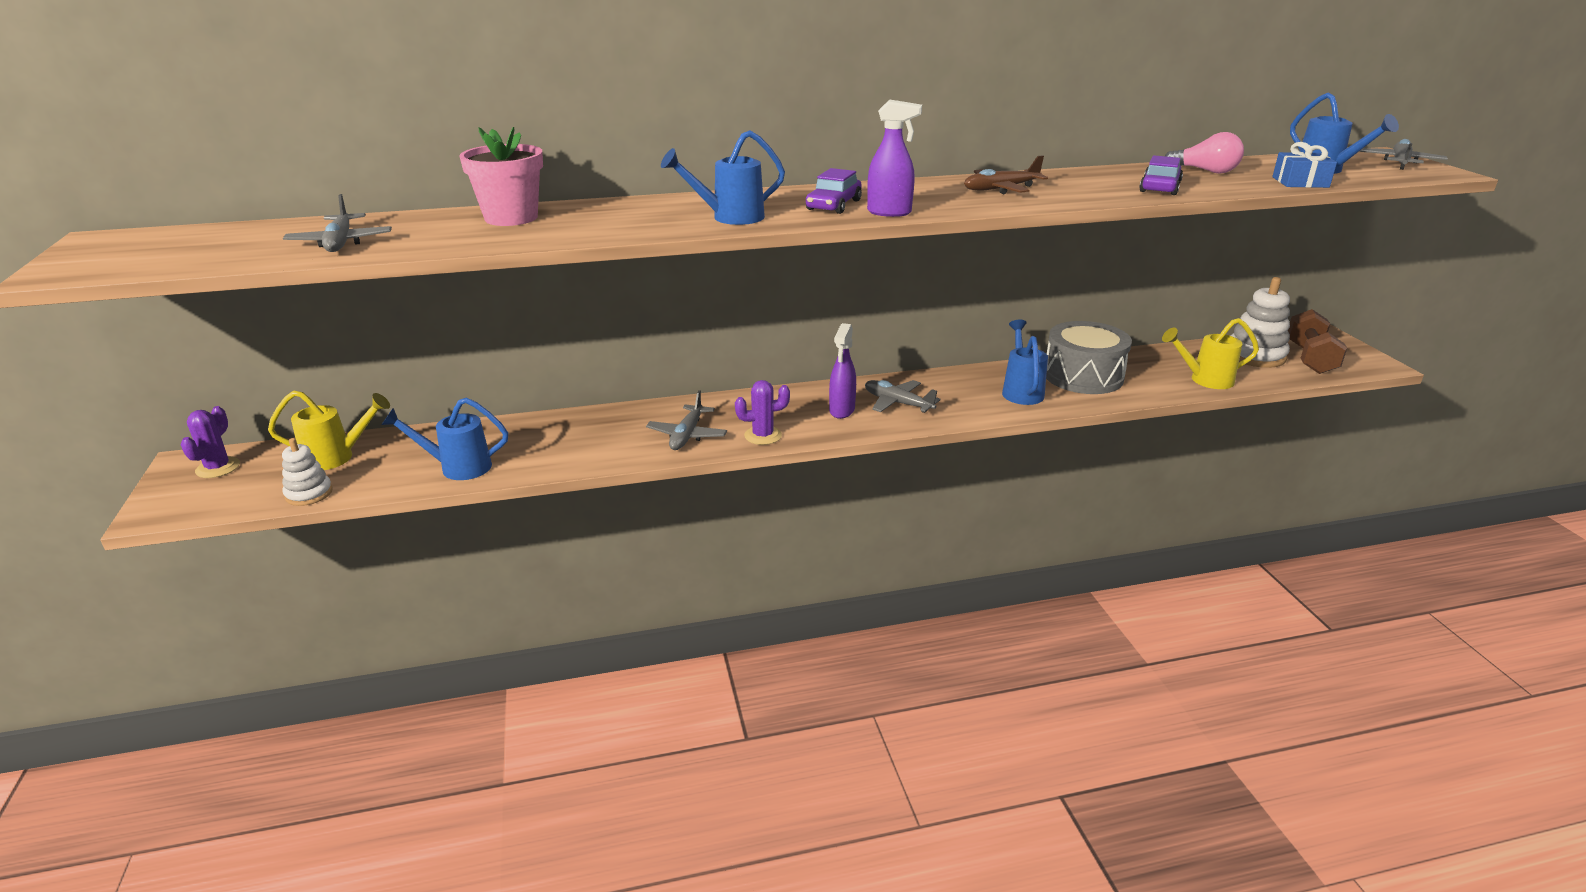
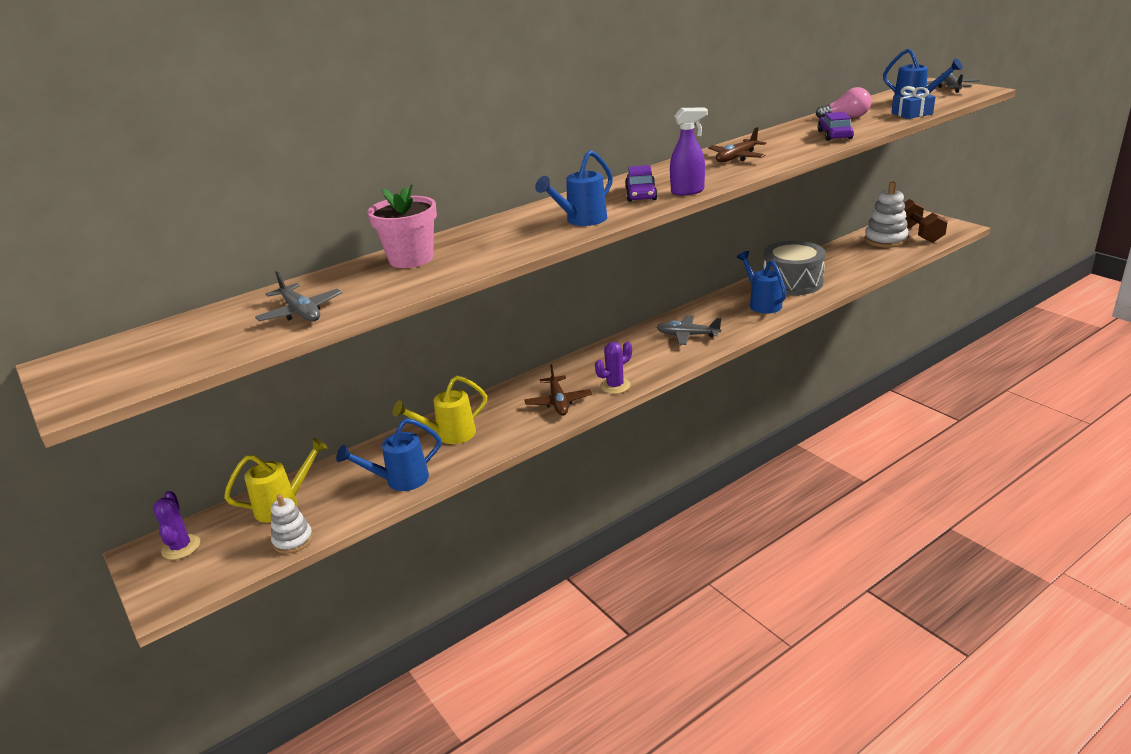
camera: 20 degrees left, 0 degrees up
grey plane [646,390,727,450] -> brown plane [525,364,592,416]
purple spray bottle [829,323,856,419] -> none
yellow watering can [1162,318,1259,389] -> yellow watering can moved to [393,376,487,444]

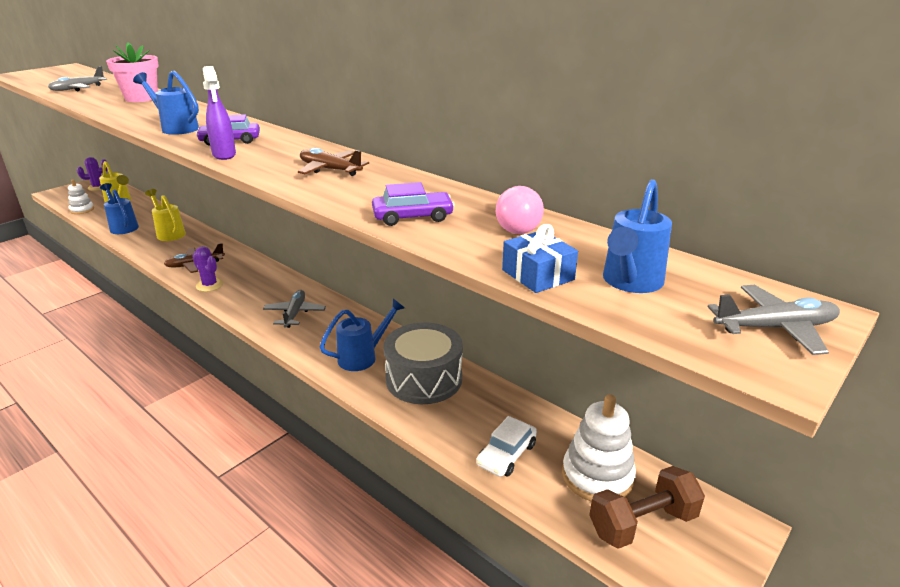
camera: 75 degrees right, 0 degrees up
none -> white car [476,416,537,477]

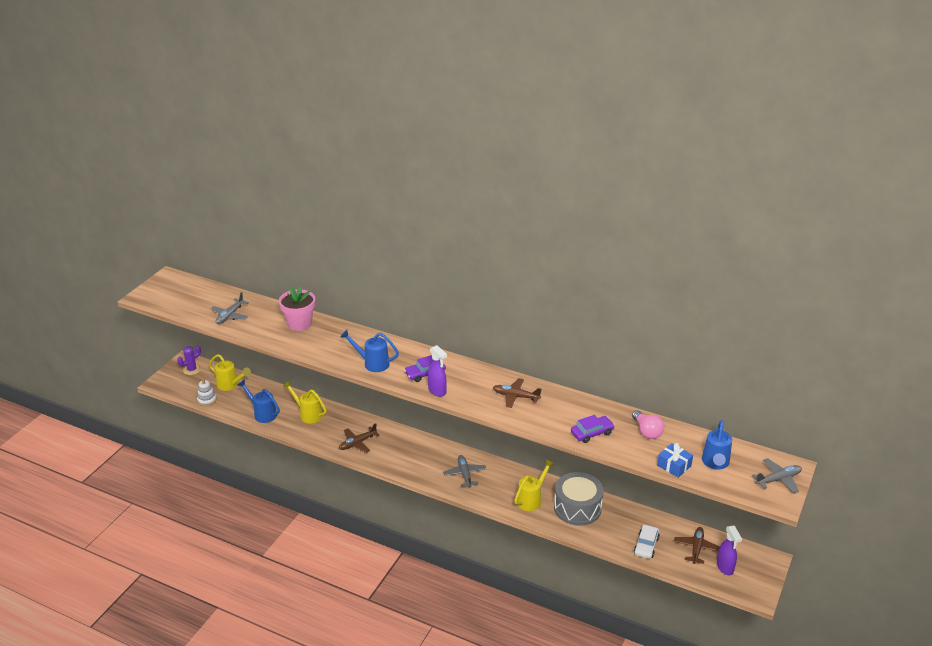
camera: 15 degrees left, 5 degrees up
purple cactus [192,246,224,292] -> none
blue watering can [320,298,405,371] -> yellow watering can [514,459,554,511]
white stacking toy [562,394,636,502] -> brown plane [674,527,720,564]
brown dumbbell [589,466,705,549] -> purple spray bottle [717,526,742,575]

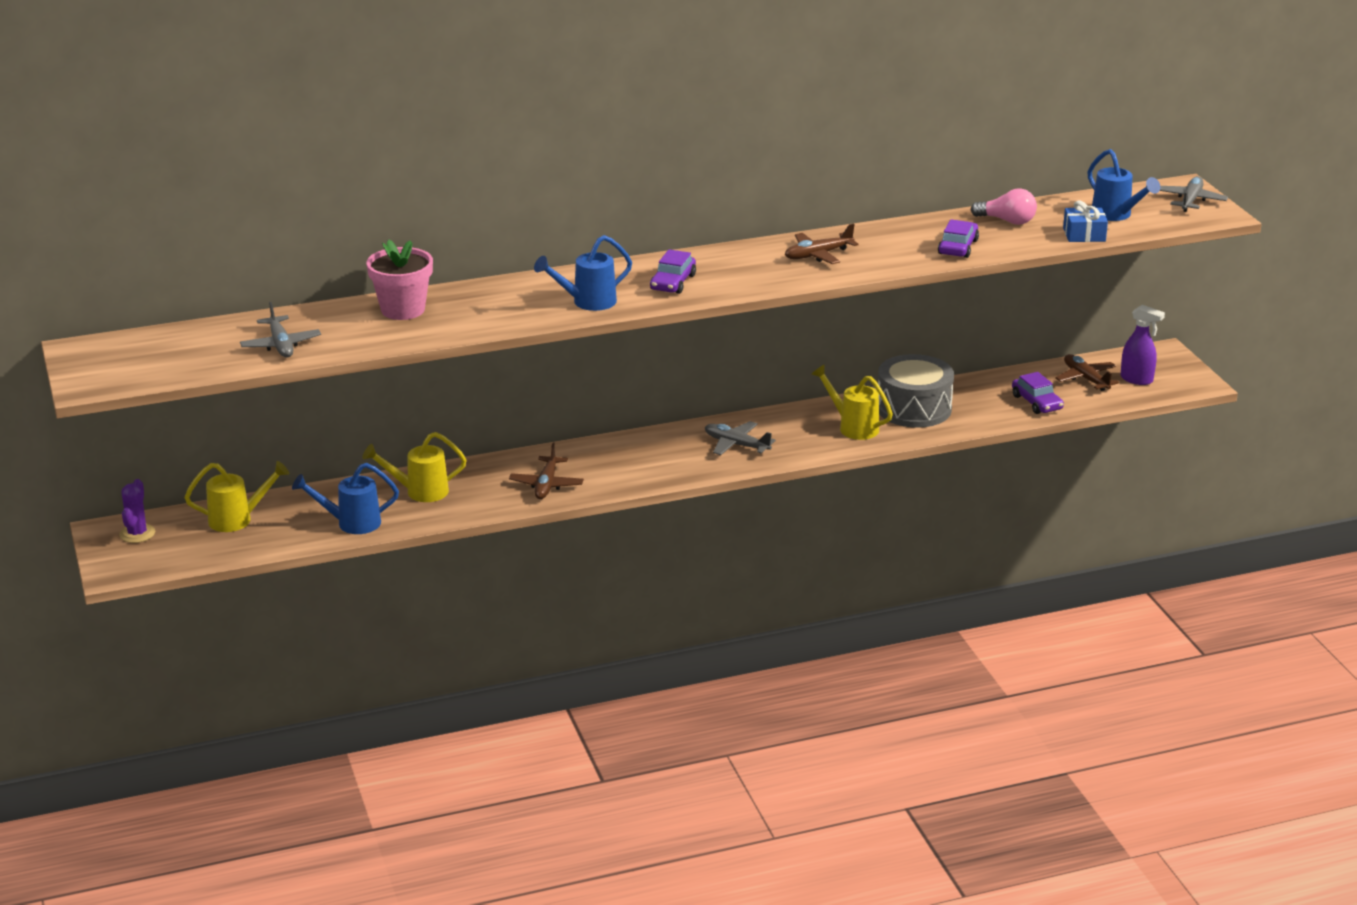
camera: 45 degrees left, 5 degrees down
white stacking toy [197,378,217,406] -> none
purple spray bottle [428,345,447,397] -> none
yellow watering can [514,459,554,511] -> yellow watering can turned 45 degrees counterclockwise [811,364,893,440]
white car [634,525,660,559] -> purple car [1012,372,1064,414]

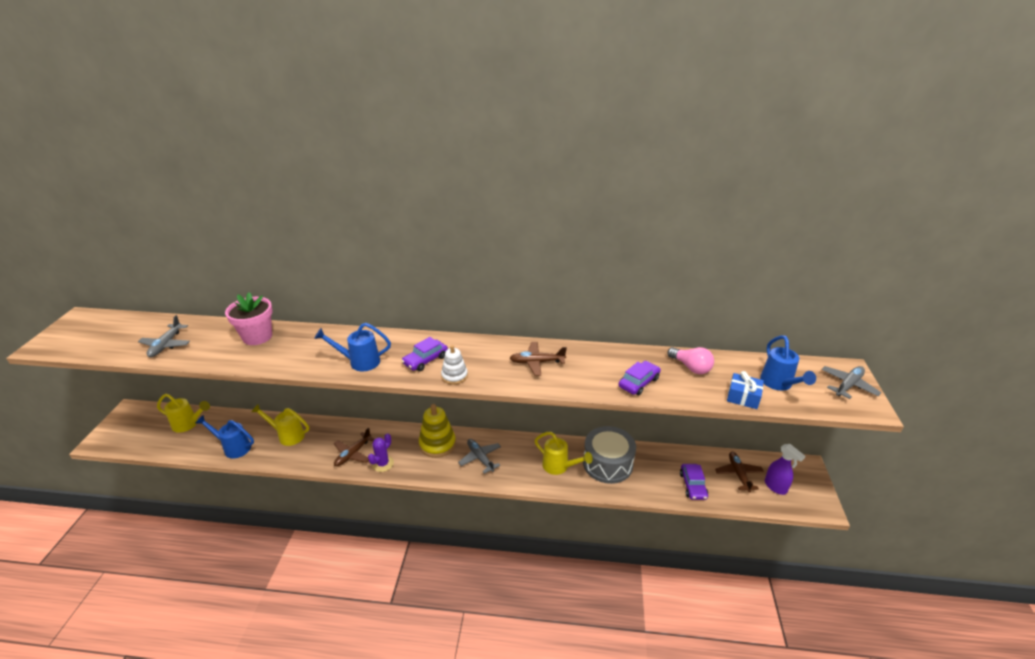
camera: 25 degrees right, 5 degrees up
purple cactus [119,479,155,543] -> purple cactus moved to [368,433,394,472]
yellow watering can [811,364,893,440] -> yellow watering can turned 150 degrees clockwise [534,432,593,475]
none -> yellow stacking toy [419,404,456,458]
none -> white stacking toy [441,345,468,385]

